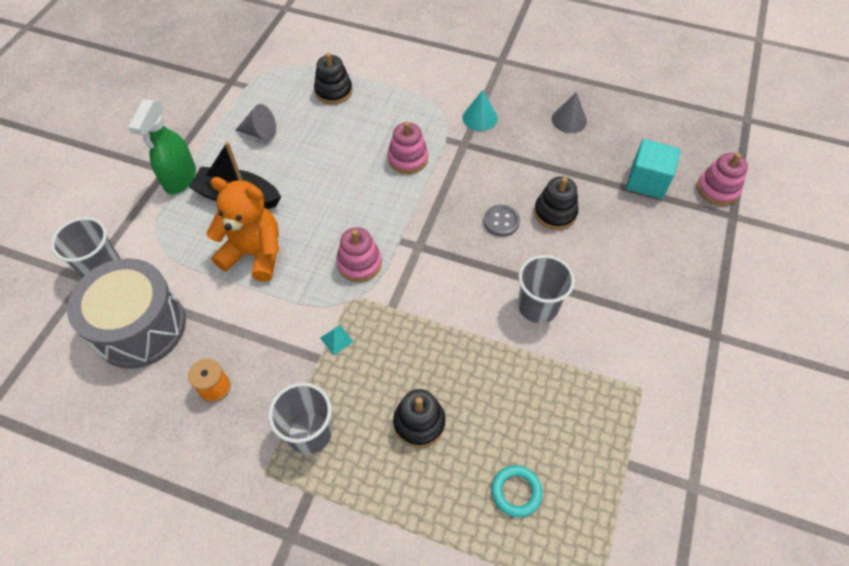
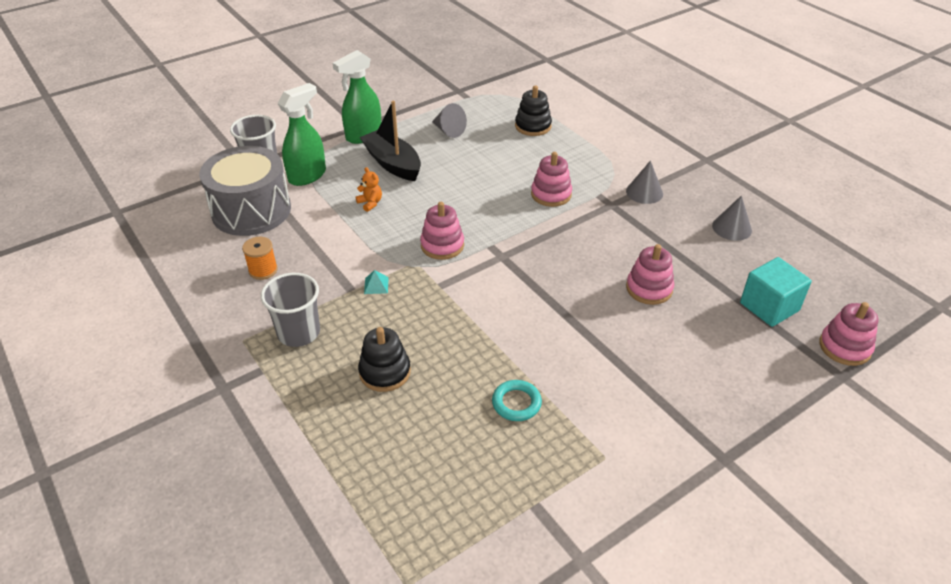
camera: 35 degrees right, 15 degrees down
orange teddy bear [206,177,279,282] -> orange teddy bear [355,167,382,212], size x0.41
turquoise cone [463,90,498,131] -> grey cone [626,160,663,204]
grey button [484,205,520,236] -> none
turquoise ring [492,465,543,517] -> turquoise ring moved to [492,380,542,421]
grey cup [518,255,575,323] -> none
black stacking toy [534,176,578,230] -> pink stacking toy [626,244,674,305]
none -> green spray bottle [277,83,326,186]

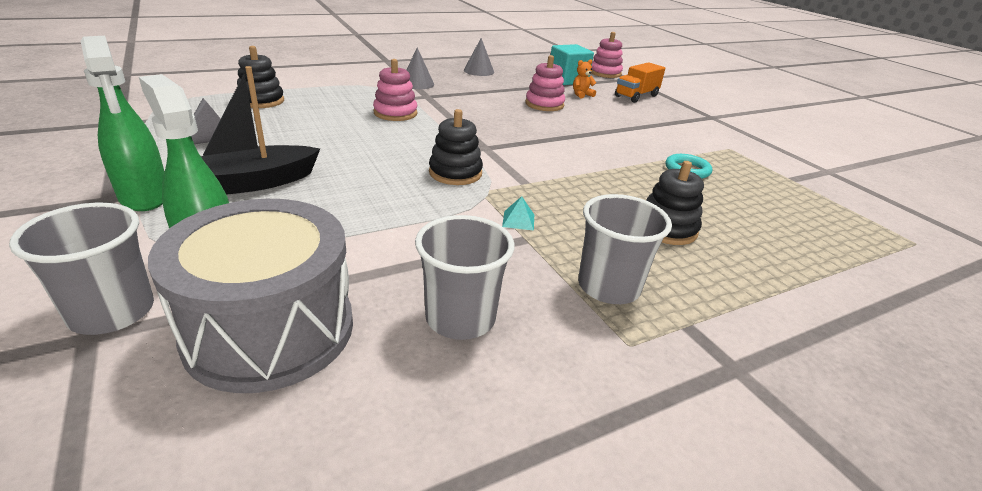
camera: 85 degrees left, 10 degrees down
orange spool [242,237,278,280] -> grey cup [415,215,514,340]
orange teddy bear [355,167,382,212] -> orange teddy bear moved to [573,59,596,98]
pink stacking toy [420,202,464,260] -> black stacking toy [429,109,483,185]
none -> orange truck [615,62,665,103]

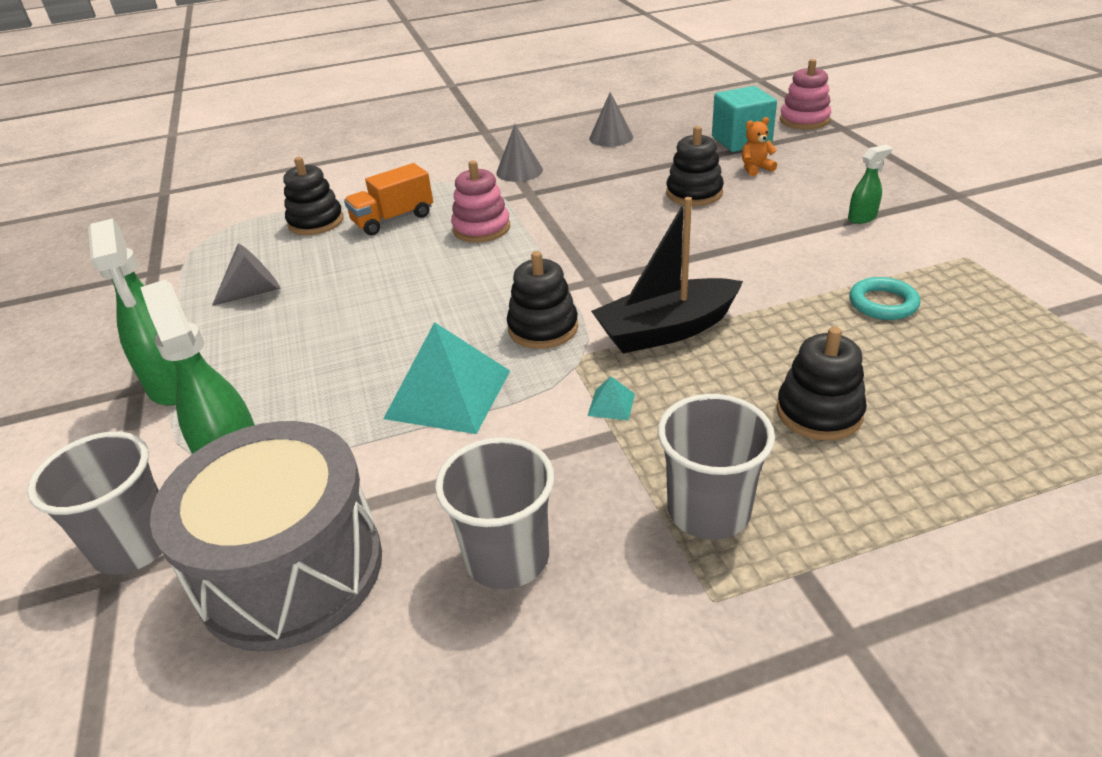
camera: 15 degrees right, 5 degrees up
black boat [201,66,320,195] -> black boat moved to [591,197,743,354]
pink stacking toy [525,55,565,111] -> black stacking toy [666,126,724,206]
orange truck [615,62,665,103] -> orange truck moved to [344,163,433,235]
none -> turquoise pyramid [383,322,510,434]
none -> green spray bottle [848,145,892,224]

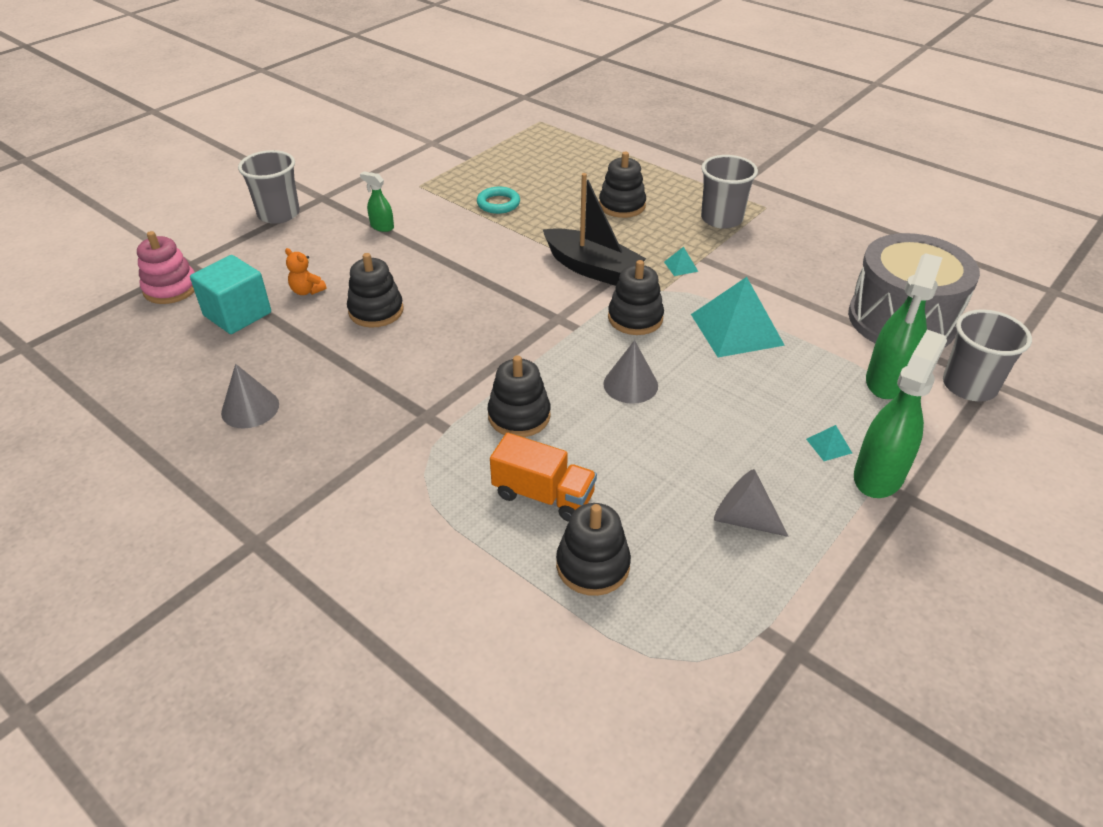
camera: 125 degrees left, 5 degrees up
grey cup [435,437,554,589] -> grey cup moved to [238,150,300,224]
pink stacking toy [451,160,510,243] -> black stacking toy [488,355,551,437]
grey cone [496,124,543,182] -> grey cone moved to [603,340,658,404]
none -> turquoise pyramid [806,425,852,461]

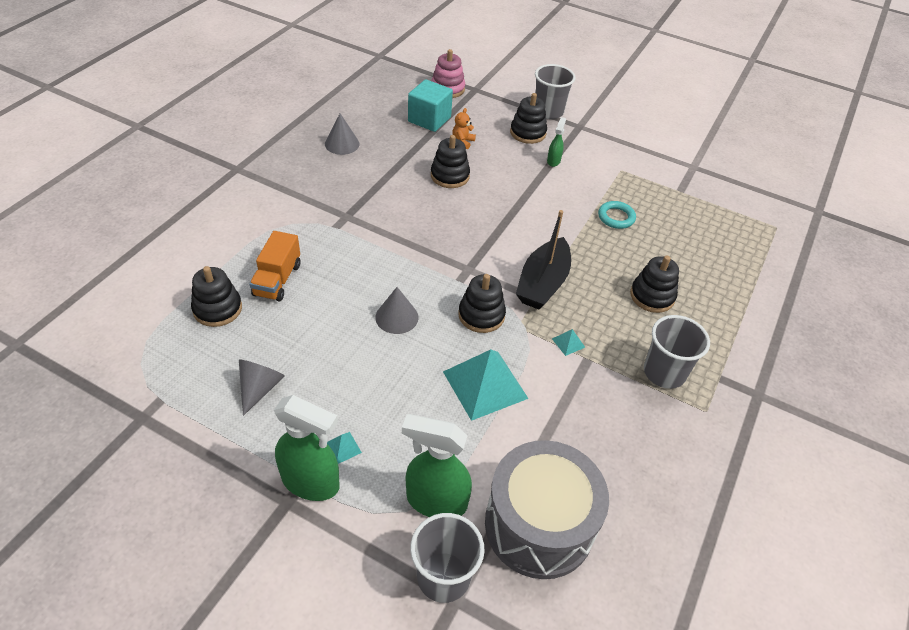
camera: 75 degrees right, 5 degrees up
black stacking toy [488,355,551,437] -> black stacking toy moved to [510,93,547,144]

